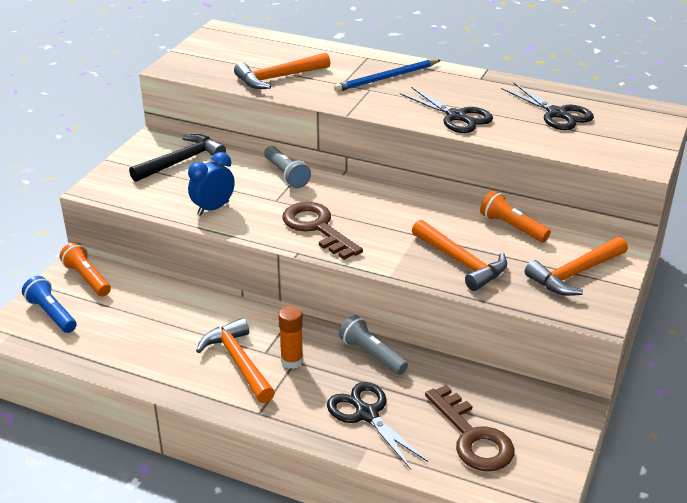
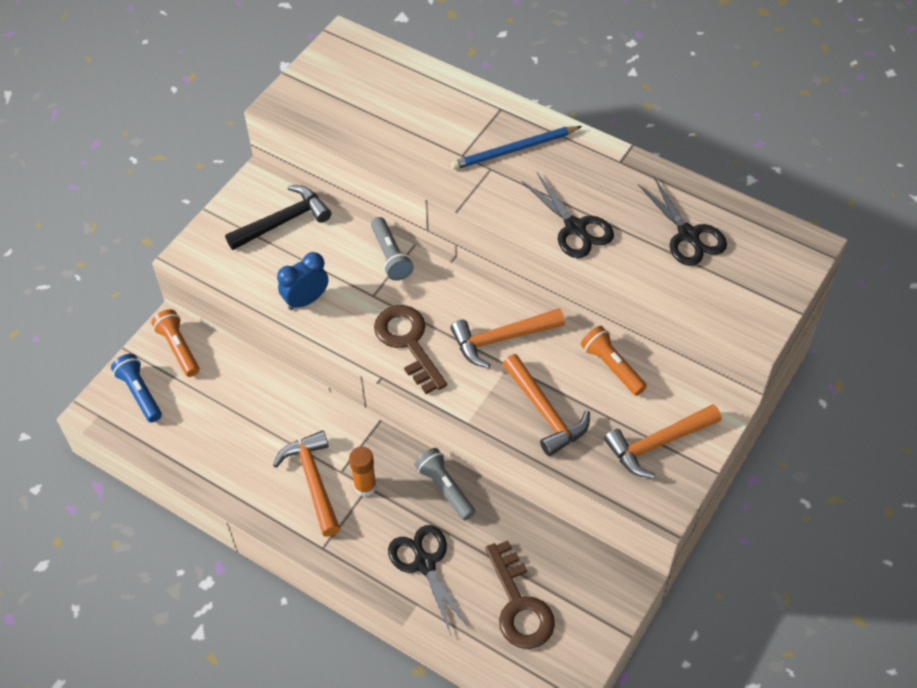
camera: 10 degrees right, 20 degrees up
orange hammer [234,53,330,89] -> orange hammer moved to [451,308,565,368]

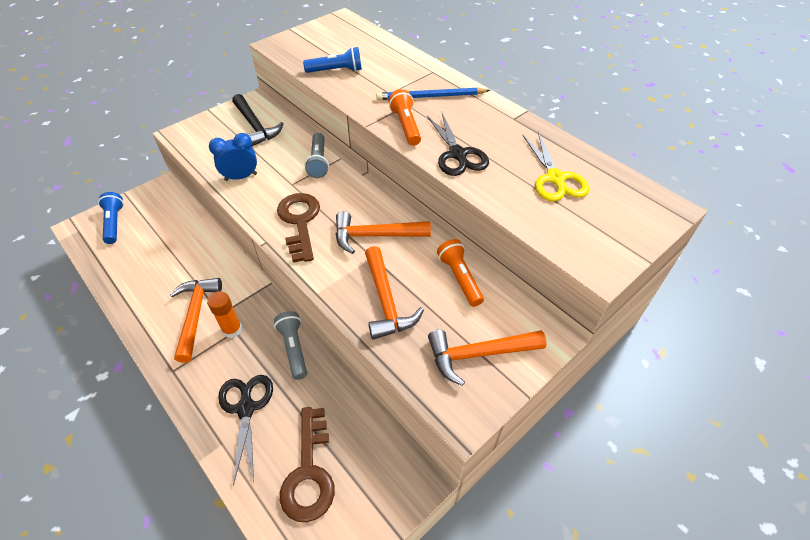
camera: 15 degrees right, 5 degrees down
orange flashlight [151,309,199,377] -> orange flashlight moved to [388,89,421,146]
black hammer [225,185,331,250] -> black hammer turned 75 degrees clockwise [232,94,284,147]
black scissors [638,177,727,266] -> yellow scissors [523,132,589,201]
none -> blue flashlight [303,47,362,73]

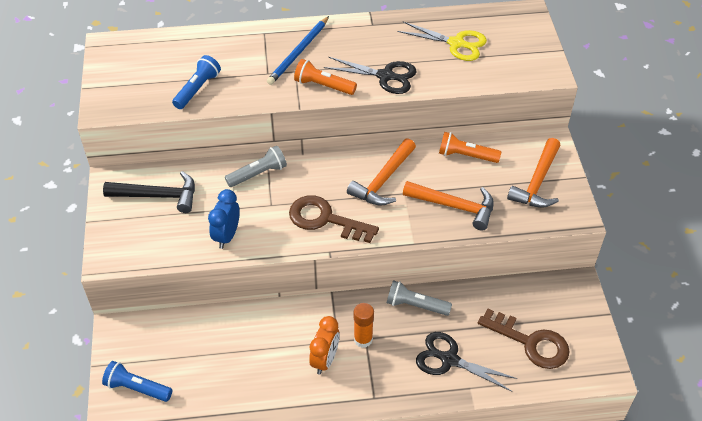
camera: 55 degrees left, 0 degrees up
orange hammer [170,278,222,363] -> orange clock [309,316,340,375]
grey flashlight [305,133,329,178] -> grey flashlight turned 60 degrees counterclockwise [225,146,287,187]

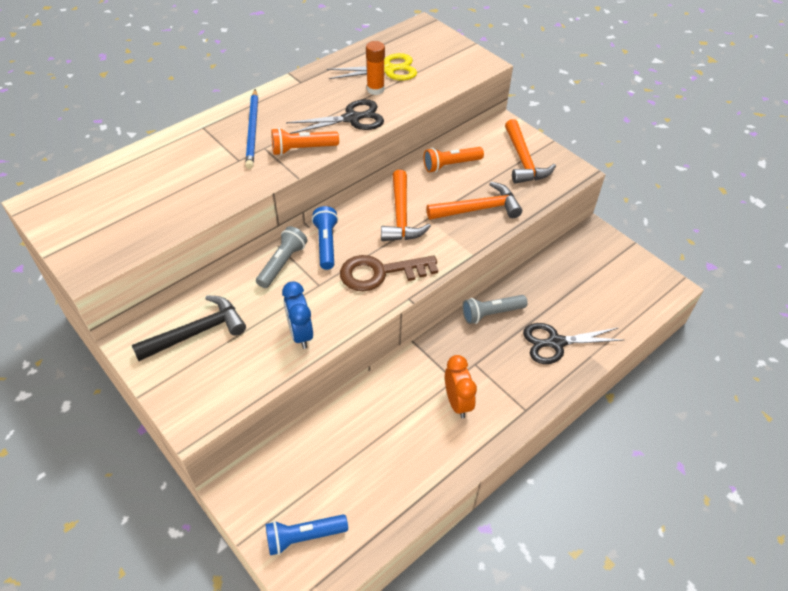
camera: 35 degrees left, 0 degrees up
blue flashlight [172,55,221,109] -> blue flashlight moved to [312,206,338,270]
orange glue stick [354,303,374,348] -> orange glue stick moved to [366,41,385,95]
brown key [478,309,570,369] -> none

